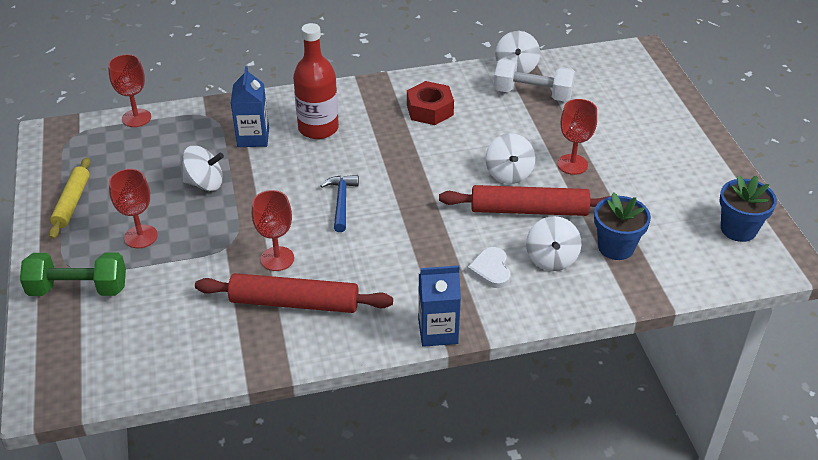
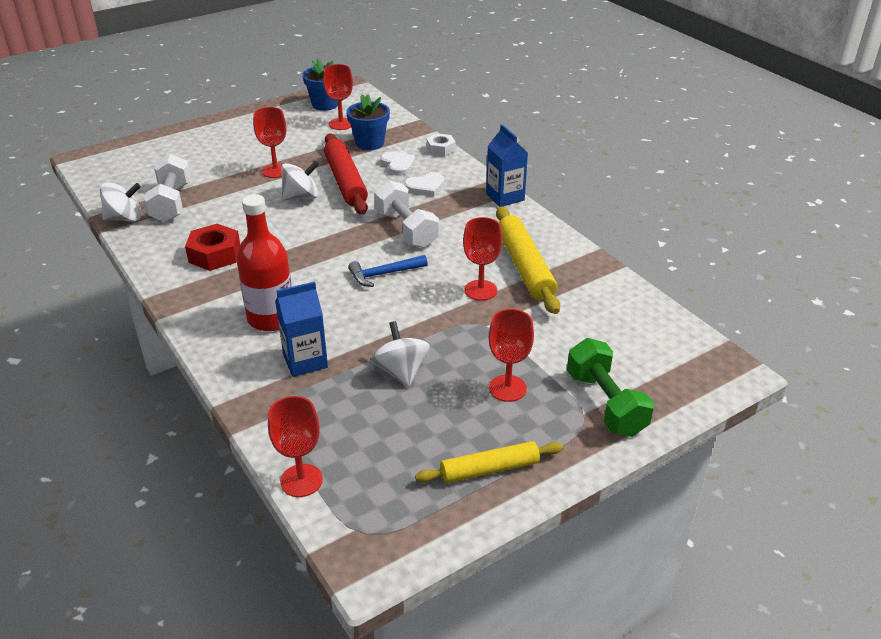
camera: 110 degrees left, 5 degrees down
red rolling pin [195,273,393,313] -> yellow rolling pin [496,206,560,314]
white spinning top [526,216,582,271] -> white heart [380,151,415,176]
none -> red goblet [323,64,353,130]
none -> white dumbbell [374,180,439,248]
none -> white nut [427,133,456,157]

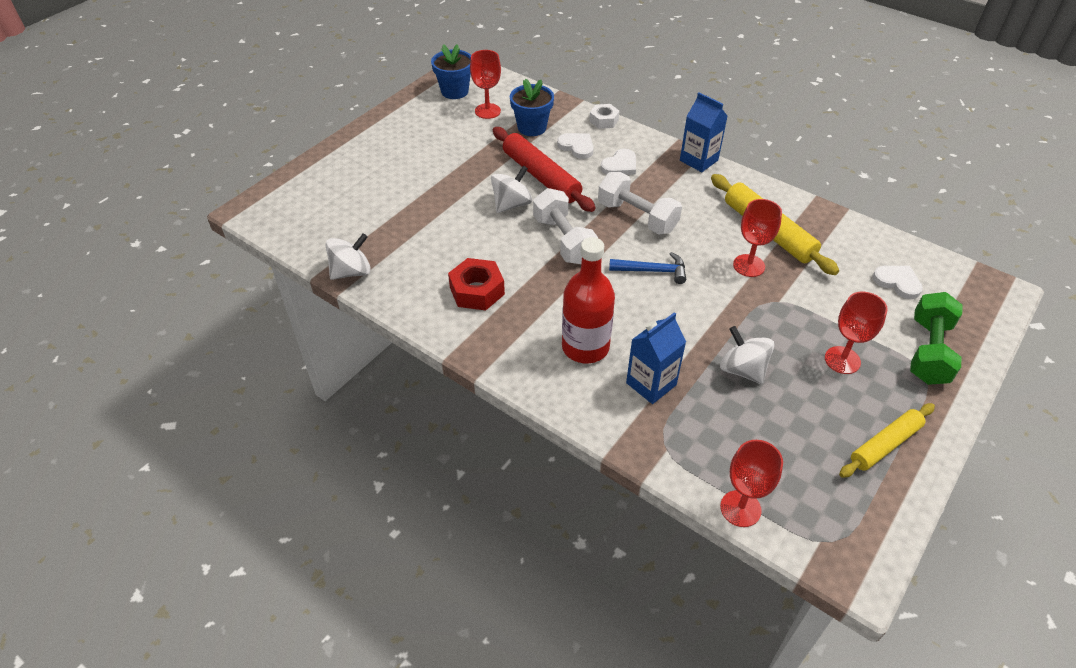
camera: 20 degrees left, 10 degrees up
white dumbbell [144,154,191,222] -> white dumbbell moved to [533,188,598,264]
red goblet [253,107,286,178] -> none
blue hammer [348,255,428,287] -> blue hammer turned 135 degrees counterclockwise [609,252,686,284]
green dumbbell [567,338,654,437] -> green dumbbell turned 60 degrees clockwise [910,292,962,385]
none -> white heart [872,266,923,299]

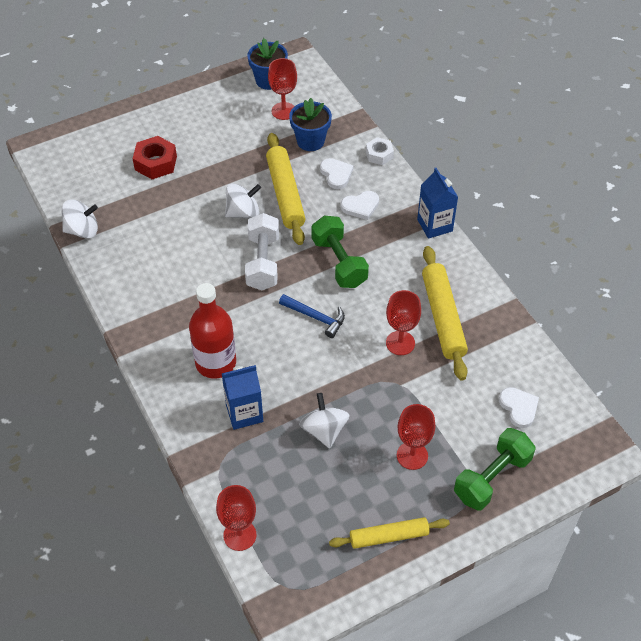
camera: 25 degrees right, 5 degrees up
red nut [448,258,505,310] -> red nut moved to [133,136,177,179]
red rolling pin [493,127,596,212] -> yellow rolling pin [266,133,306,245]
white dumbbell [598,172,682,235] -> green dumbbell [311,216,369,288]

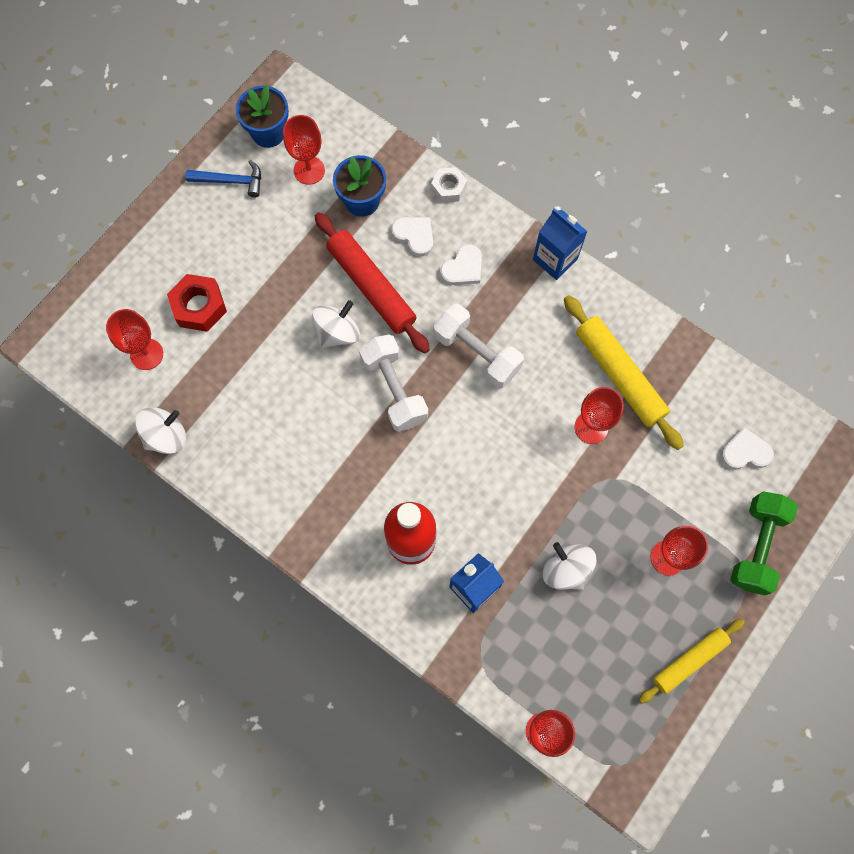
camera: 25 degrees left, 20 degrees up
yellow rolling pin [266,133,306,245] -> red rolling pin [315,212,430,353]
blue hammer [279,294,345,338] -> blue hammer moved to [186,160,261,197]
green dumbbell [311,216,369,288] -> white dumbbell [433,304,524,388]
white heart [499,387,539,428] -> white heart turned 45 degrees counterclockwise [721,427,774,470]
none -> red goblet [106,309,163,370]

